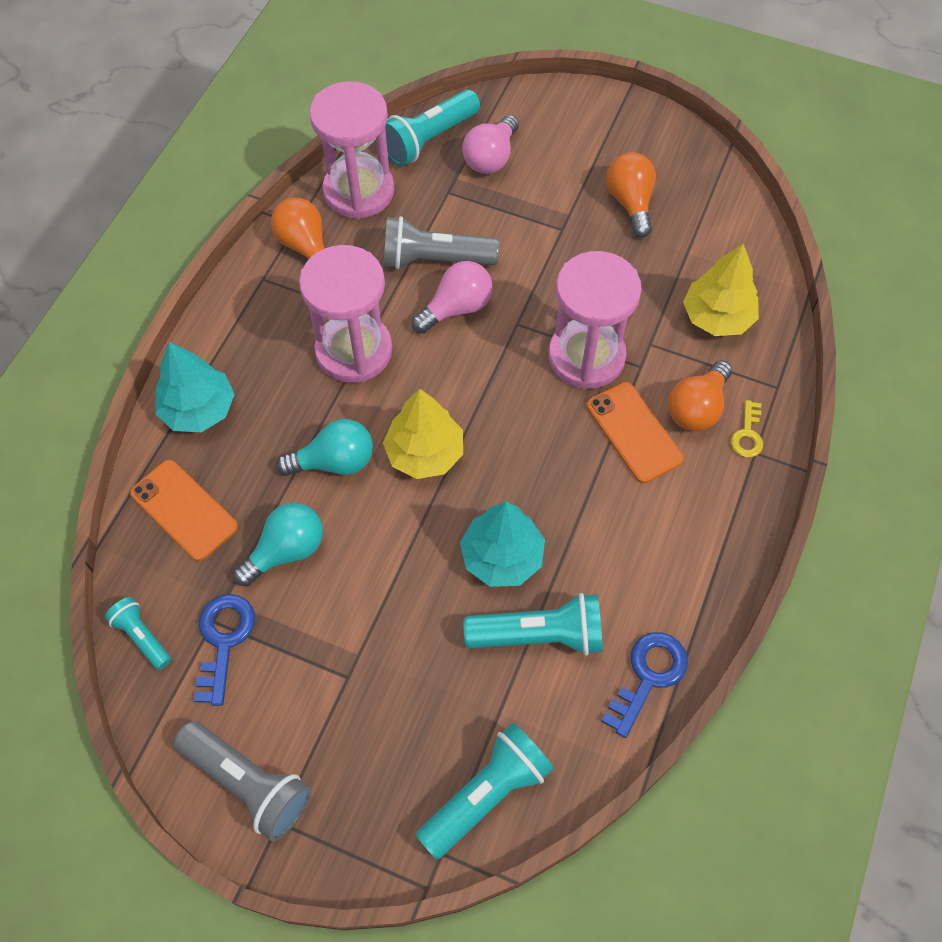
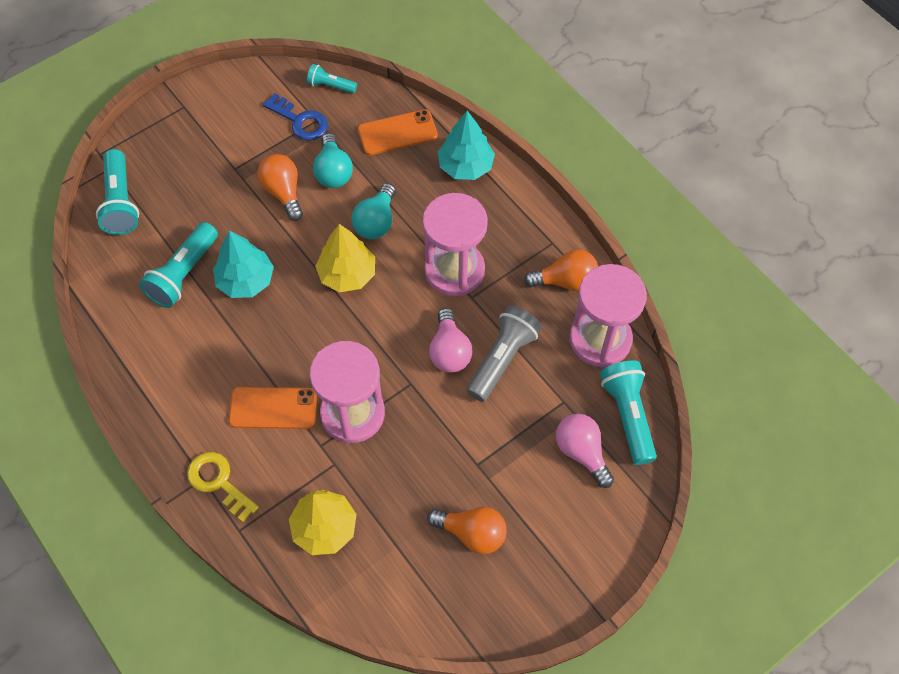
camera: 120 degrees right, 0 degrees up
turquoise flashlight [105,597,171,670] -> turquoise flashlight turned 150 degrees counterclockwise [307,64,357,94]
grey flashlight [174,721,311,842] -> none
blue key [601,632,688,738] -> none
orange light bulb [668,360,732,431] -> orange light bulb moved to [257,154,303,221]
yellow key [731,400,763,458] -> yellow key [187,452,259,522], size x1.60

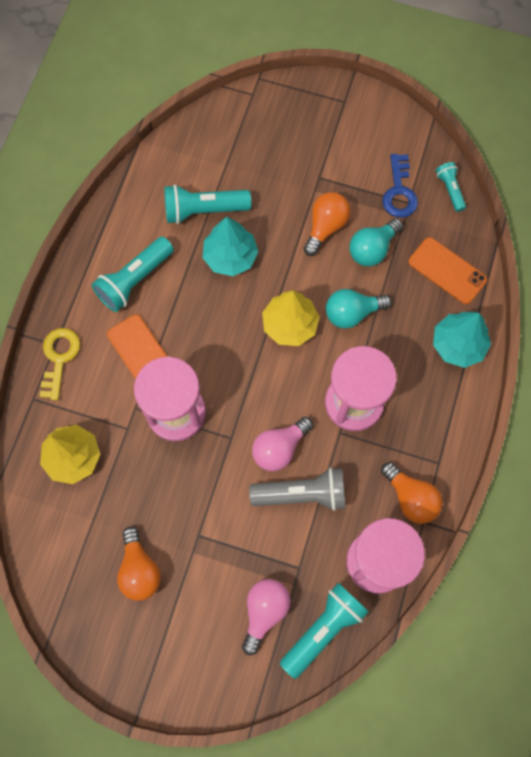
camera: 55 degrees right, 10 degrees up
turquoise flashlight [96,149,139,235] -> turquoise flashlight moved to [92,236,174,312]

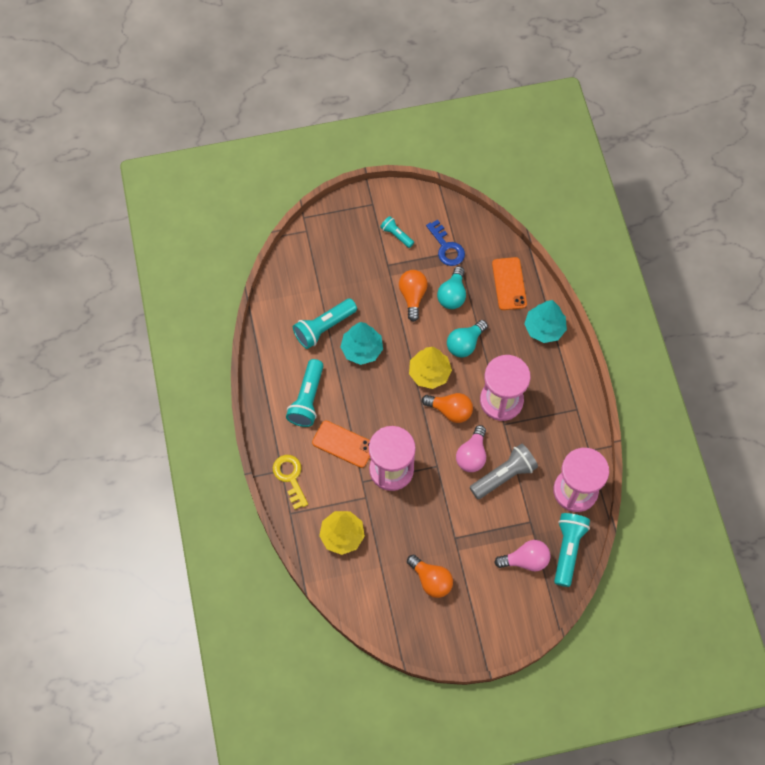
camera: 30 degrees left, 5 degrees down
pink light bulb [242,579,291,655] -> pink light bulb turned 90 degrees clockwise [494,540,551,571]
orange light bulb [381,462,443,524] -> orange light bulb moved to [422,393,473,423]
orange phone [408,237,487,304] -> orange phone turned 75 degrees clockwise [492,257,527,310]
turquoise flashlight [436,162,466,212] -> turquoise flashlight moved to [380,216,414,248]

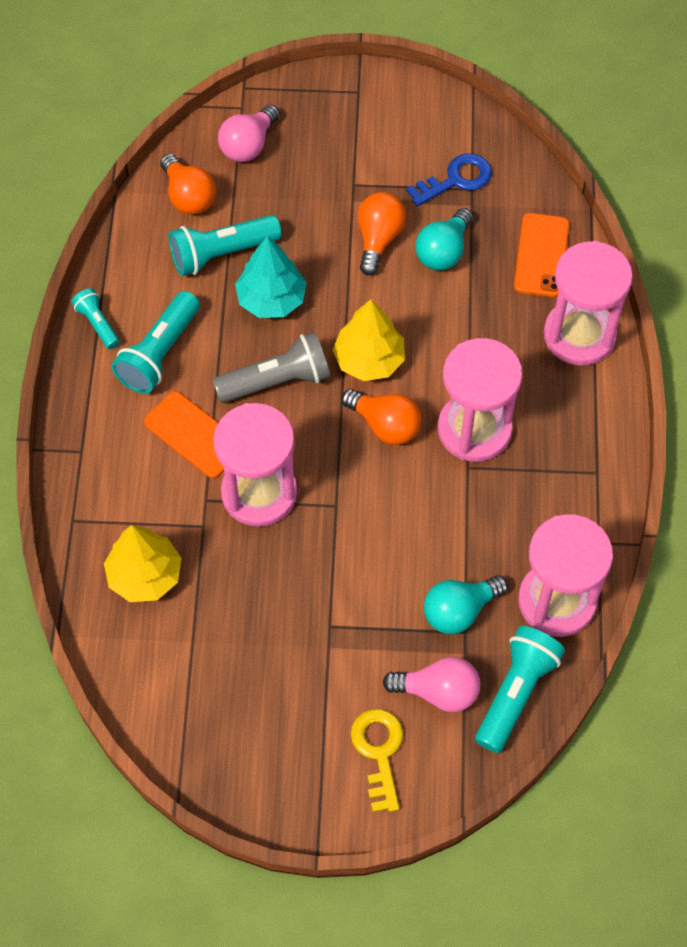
camera: 15 degrees right, 5 degrees down
yellow key [273,455,308,509] -> yellow key moved to [350,709,403,812]
turquoise flashlight [380,216,414,248] -> turquoise flashlight moved to [71,288,120,349]
orange light bulb [407,555,453,598] -> orange light bulb moved to [160,154,216,214]
blue key [426,220,465,266] -> blue key turned 105 degrees counterclockwise [406,153,492,206]
turquoise light bulb [447,320,488,357] -> turquoise light bulb moved to [424,575,508,634]
pink light bulb [456,425,486,472] -> pink light bulb moved to [218,104,280,162]
grey flashlight [470,444,538,499] -> grey flashlight moved to [213,332,330,403]
turquoise tree [524,300,567,343] -> pink hourglass [544,241,633,366]

